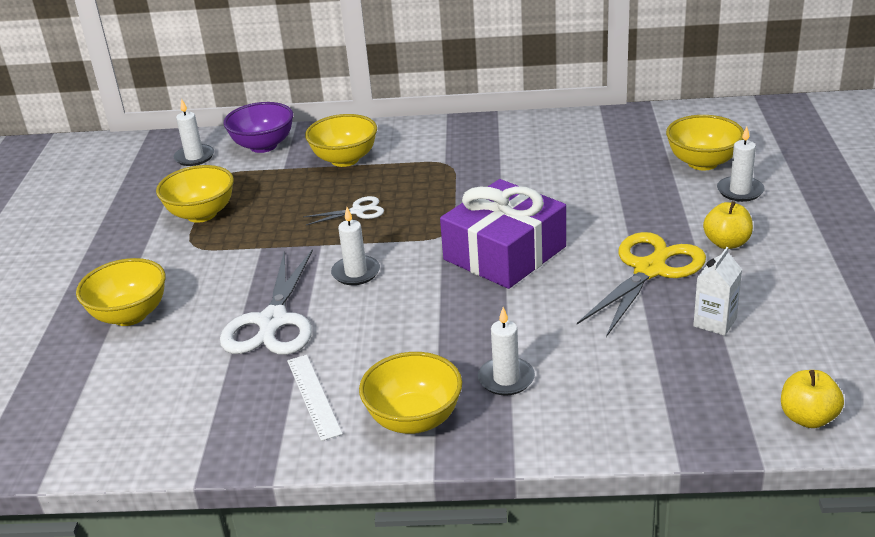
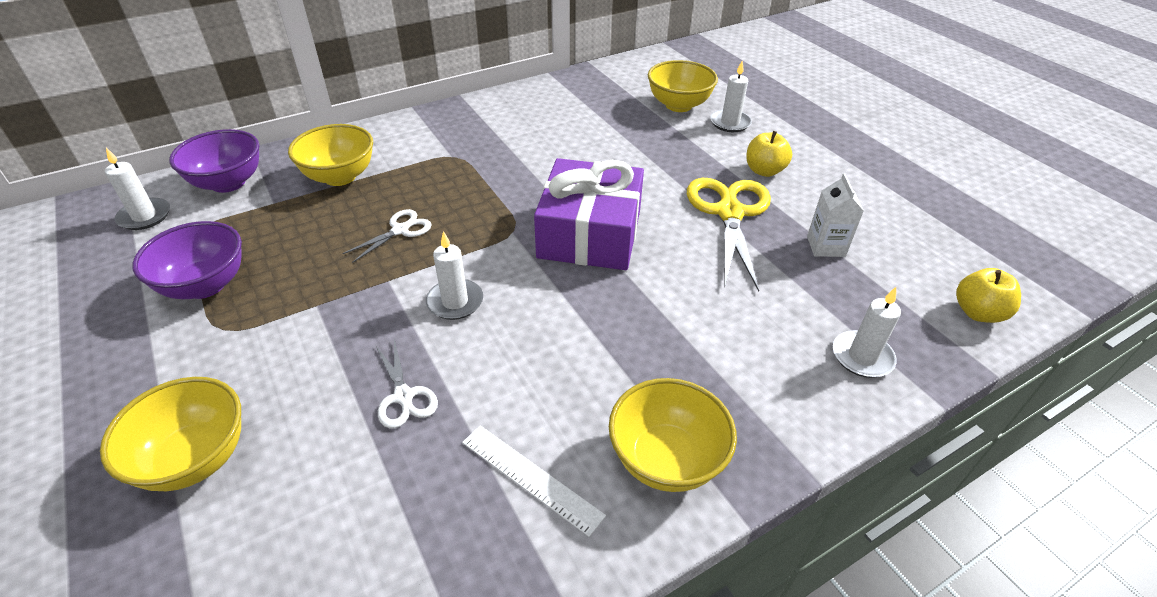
camera: 35 degrees left, 10 degrees up
yellow bowl [156,165,234,223] -> purple bowl [132,221,242,299]
white scissors [220,249,313,355] -> white scissors [376,339,438,428], size x0.51
white candle [478,307,535,396] -> white candle moved to [833,287,901,378]

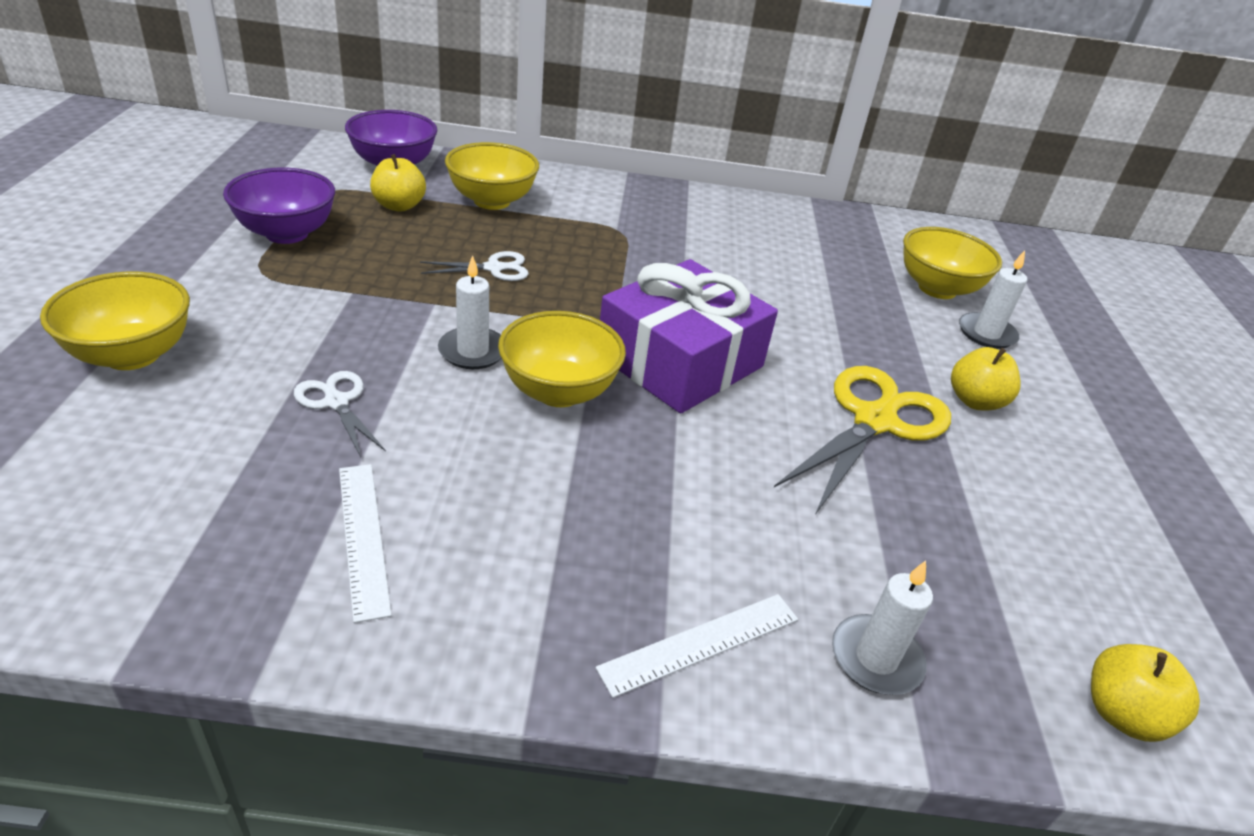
camera: 30 degrees right, 5 degrees down
white candle [105,148,170,230] -> none
white scissors [376,339,438,428] -> white scissors turned 135 degrees clockwise [294,371,386,457]
yellow bowl [609,378,737,492] -> yellow bowl moved to [498,311,626,407]
white carton [807,173,864,257] -> none
none -> yellow apple [370,154,426,212]
none -> white ruler [596,594,798,698]

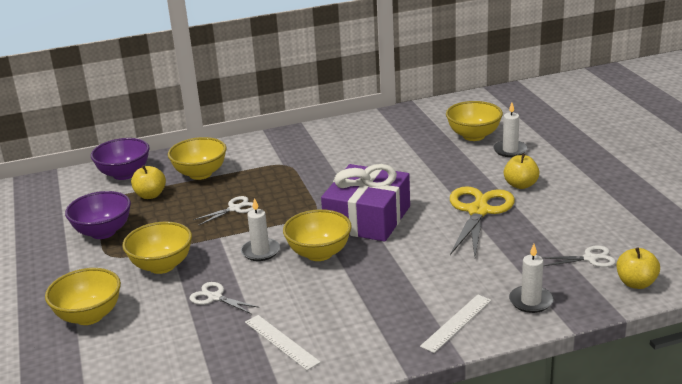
camera: 15 degrees left, 10 degrees down
none -> yellow bowl [122,222,192,274]
none -> white scissors [542,245,616,267]

